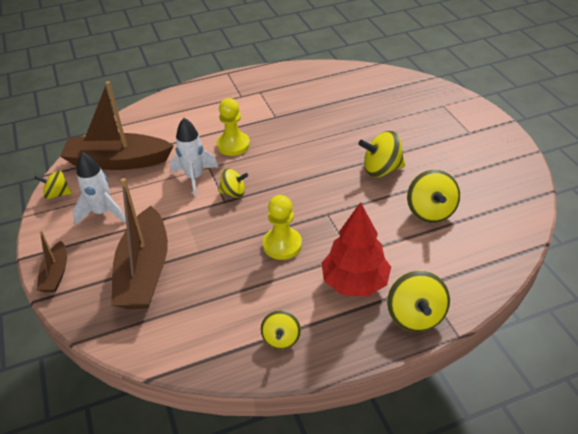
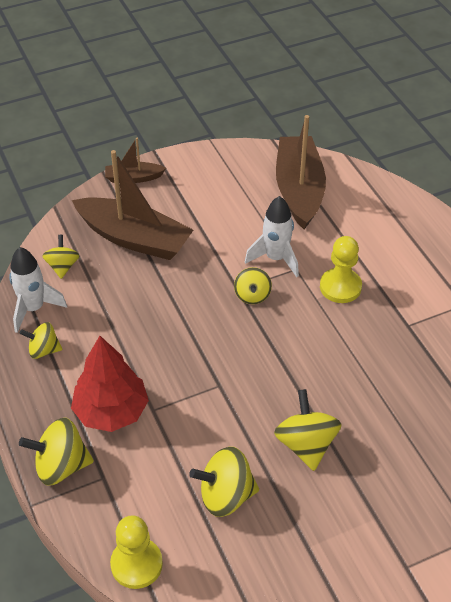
camera: 85 degrees right, 5 degrees up
yellow spinning top [35,170,72,199] -> yellow spinning top moved to [42,235,79,279]
white rocket [73,152,126,225] -> white rocket moved to [9,247,67,333]
brown boat [111,178,168,309] -> brown boat turned 150 degrees counterclockwise [72,150,193,260]
yellow pawn [263,195,302,260] -> yellow pawn moved to [110,515,163,589]

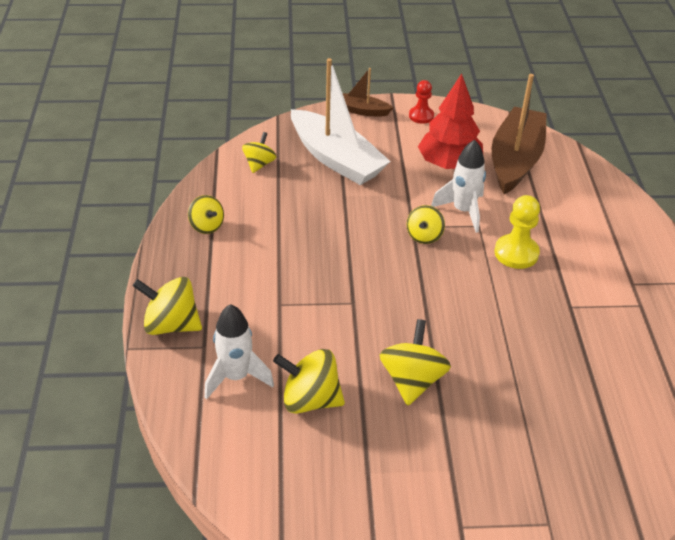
camera: 20 degrees right, 5 degrees down
white rocket [9,247,67,333] -> white rocket moved to [204,304,274,400]
yellow spinning top [20,322,63,359] -> yellow spinning top turned 150 degrees counterclockwise [188,195,224,234]
red tree [71,336,149,432] -> red tree moved to [418,73,483,169]
brown boat [72,150,193,260] -> white boat [291,58,391,185]
yellow pawn [110,515,163,589] -> none
none -> red pawn [409,80,434,124]

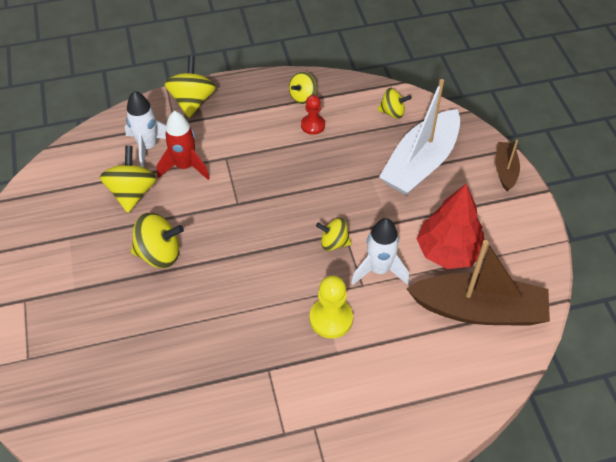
camera: 80 degrees right, 10 degrees up
red pawn [409,80,434,124] -> red pawn moved to [301,95,325,135]
none -> red rocket [157,111,210,180]

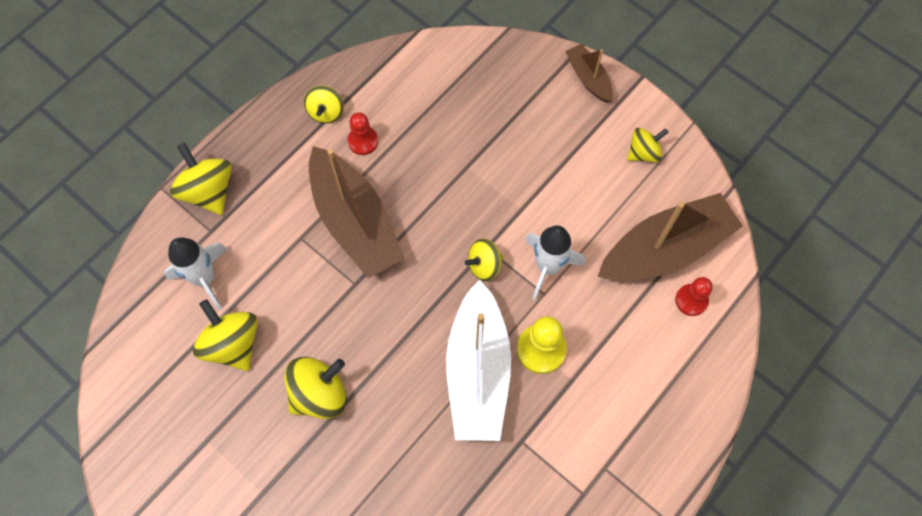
camera: 35 degrees left, 15 degrees up
red rocket [157,111,210,180] -> none
yellow spinning top [377,88,412,119] -> yellow spinning top moved to [627,128,669,162]
white boat [379,79,460,195] -> white boat moved to [446,279,511,441]
red tree [417,184,484,269] -> none
none -> brown boat [309,146,405,278]
none -> red pawn [675,277,713,316]

